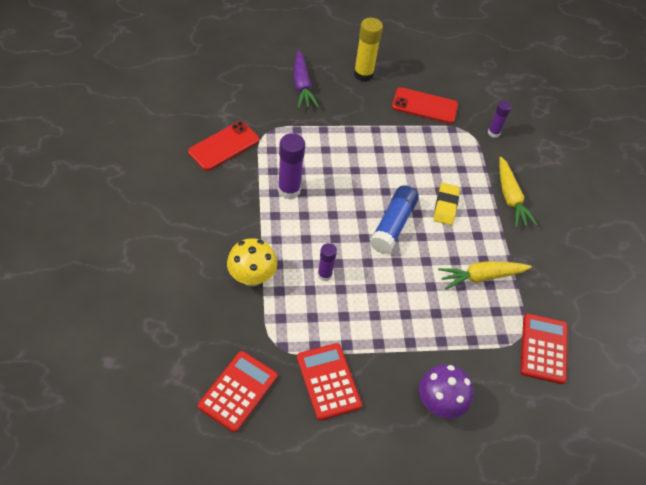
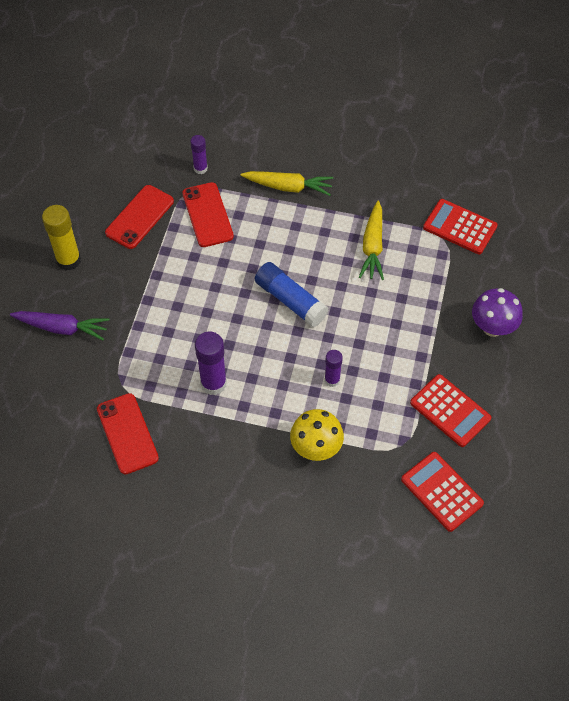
camera: 65 degrees left, 5 degrees up
red calculator [297,343,362,420] -> red calculator turned 135 degrees counterclockwise [410,374,491,447]
yellow eraser [434,183,460,225] -> none
none -> red phone [182,182,234,247]

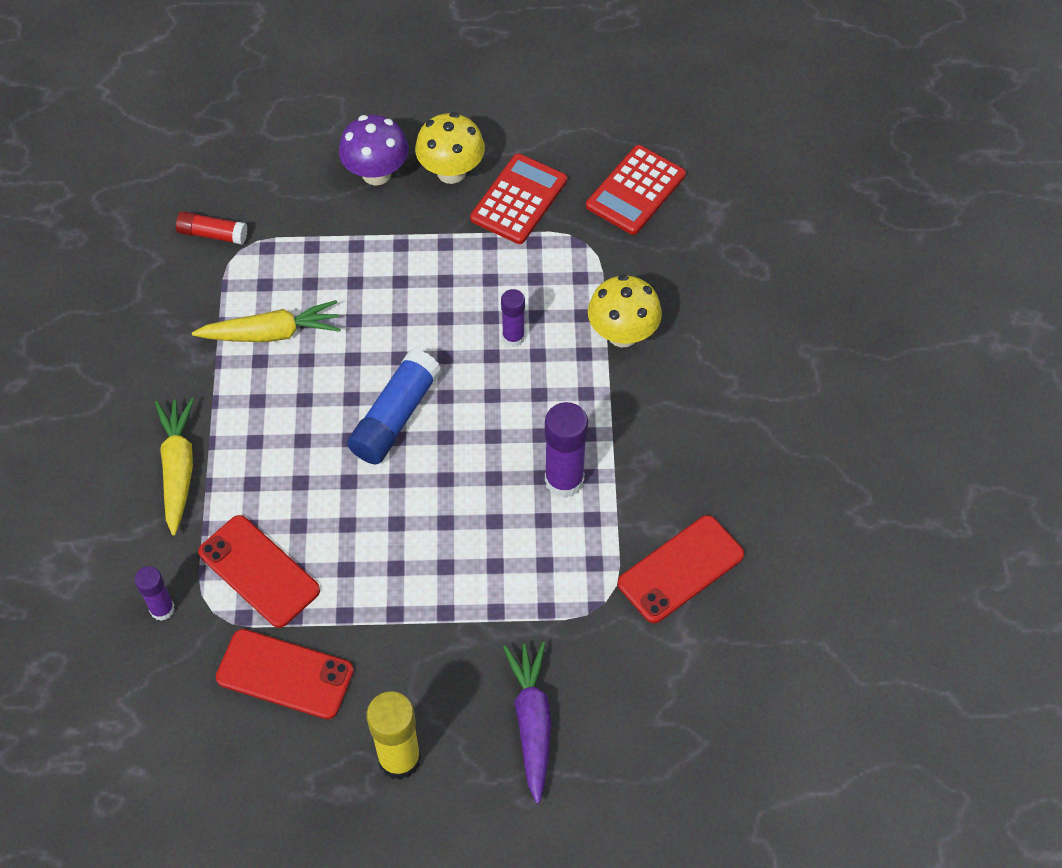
camera: 105 degrees left, 0 degrees up
red phone [182,182,234,247] -> red phone turned 75 degrees clockwise [198,515,320,628]
red calculator [423,199,498,254] -> red glue stick [176,211,247,245]
none -> yellow mushroom [415,112,485,184]

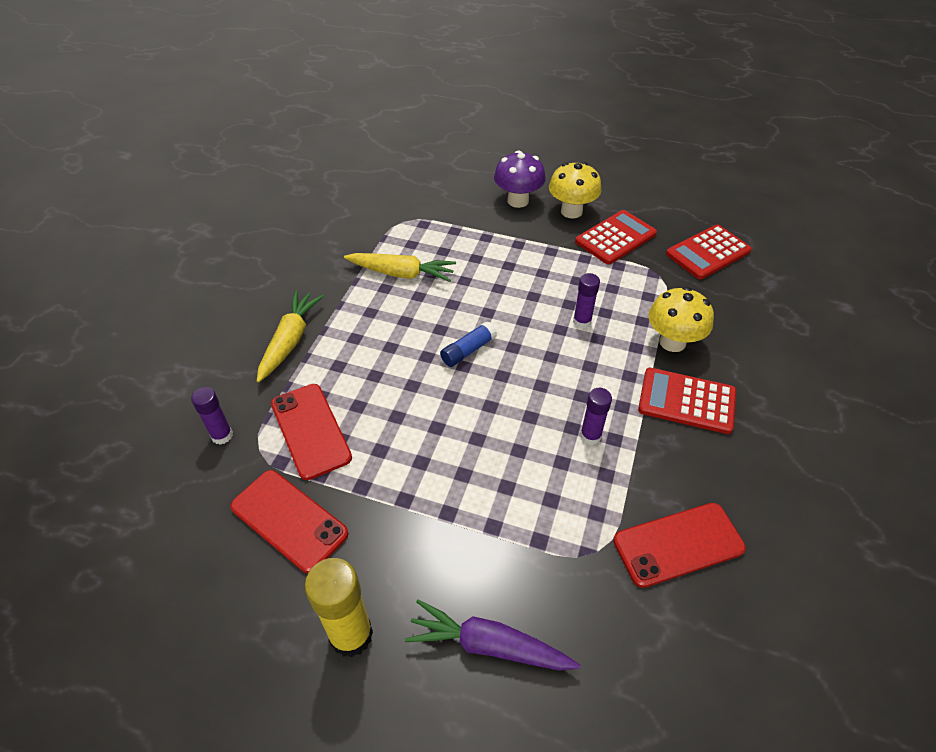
camera: 20 degrees right, 10 degrees down
red glue stick [176,211,247,245] -> none
blue glue stick [347,349,441,464] -> blue glue stick [440,321,497,367], size x0.60
purple carrot [503,642,551,804] -> purple carrot turned 90 degrees counterclockwise [405,599,580,671]
purple glue stick [545,402,588,498] -> purple glue stick [580,388,612,445], size x0.60
none -> red calculator [638,368,736,434]

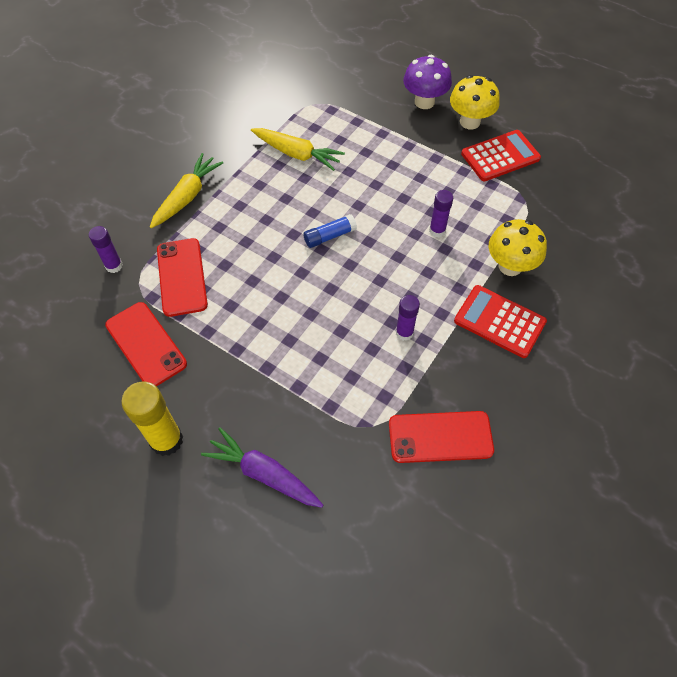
camera: 15 degrees right, 10 degrees up
red calculator [666,225,752,279] -> none

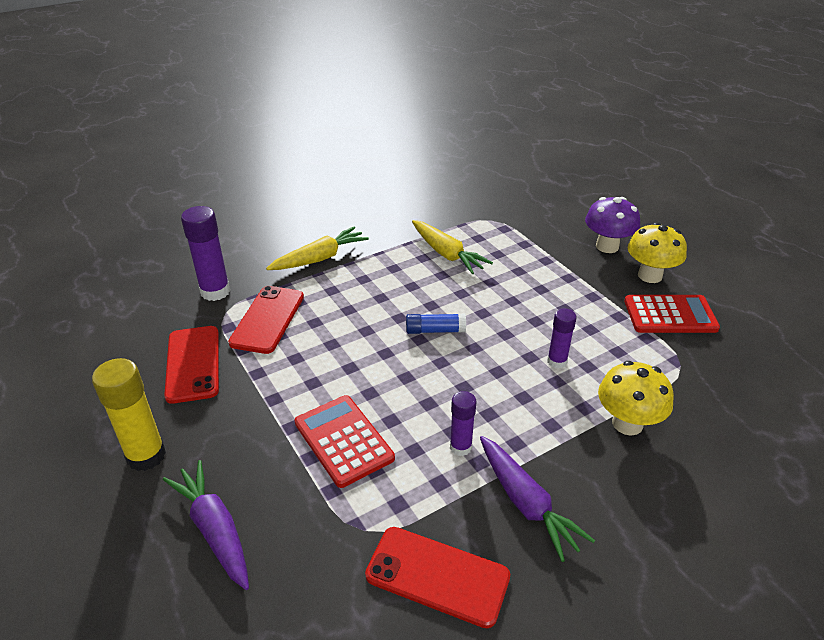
camera: 25 degrees right, 20 degrees down
purple glue stick [89,226,123,273] -> purple glue stick [181,206,230,301], size x1.67
red calculator [454,285,547,358] -> red calculator moved to [294,395,395,488]
none -> purple carrot [480,436,595,562]

